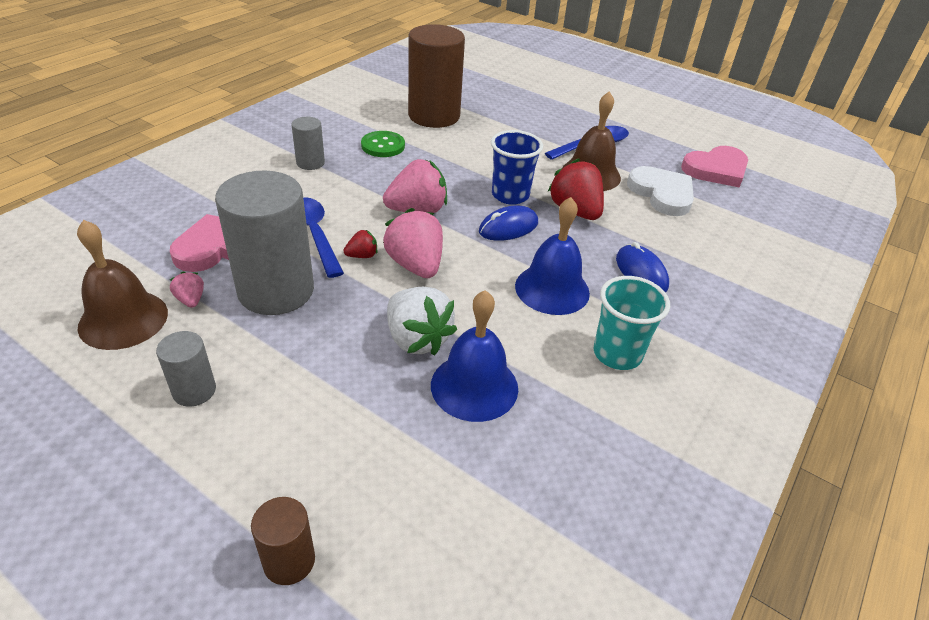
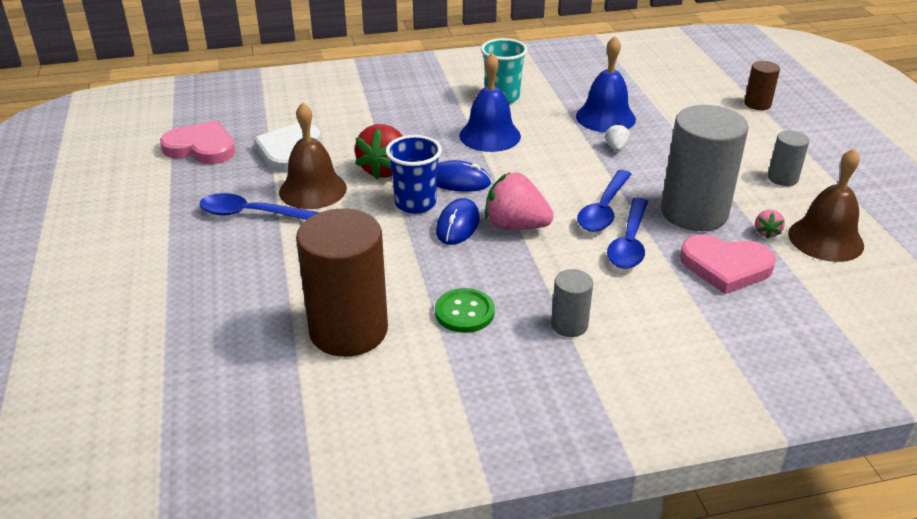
camera: 135 degrees left, 5 degrees down
red strawberry [344,229,377,258] -> blue spoon [577,170,632,232]
pink strawberry [383,208,443,278] -> none
white strawberry [387,287,457,355] -> white strawberry [605,123,630,152], size x0.48
blue mouse [616,242,669,292] -> blue mouse moved to [436,198,480,245]

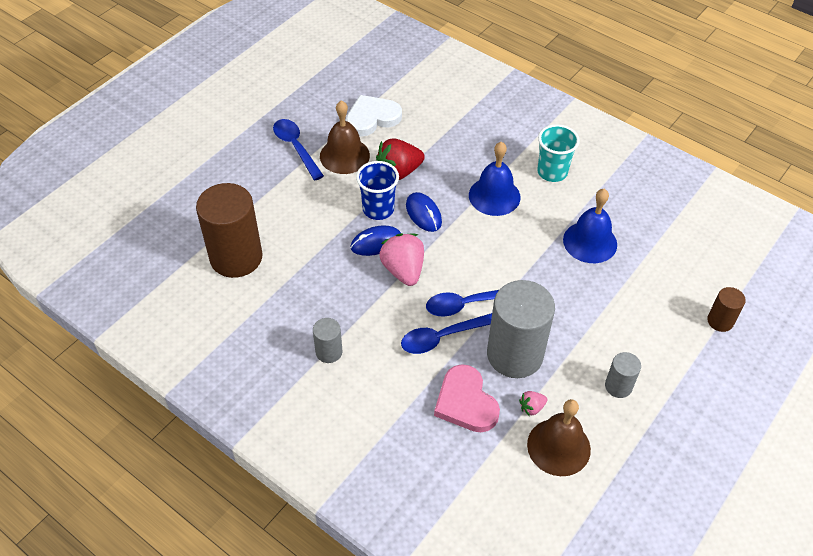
camera: 50 degrees right, 15 degrees up
pink heart [160,120,236,164] -> none
green button [435,288,495,333] -> none
white strawberry [605,123,630,152] -> none

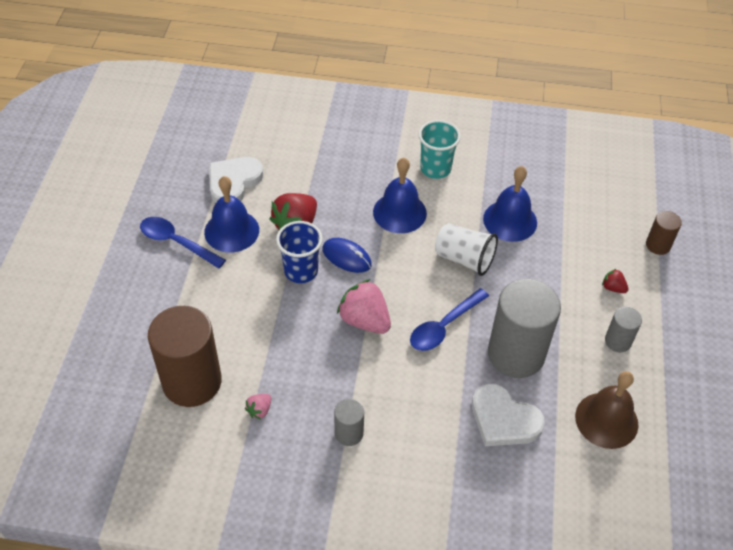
camera: 30 degrees left, 0 degrees up
brown bell [320,100,370,174] -> blue bell [204,176,259,253]
blue mouse [350,226,401,256] -> none
blue spoon [401,313,492,354] -> none
pink heart [434,364,500,432] -> white heart [472,383,545,446]
pink strawberry [519,391,547,416] -> pink strawberry moved to [245,394,271,420]
none -> white cup [435,223,498,276]
none -> red strawberry [602,269,628,293]

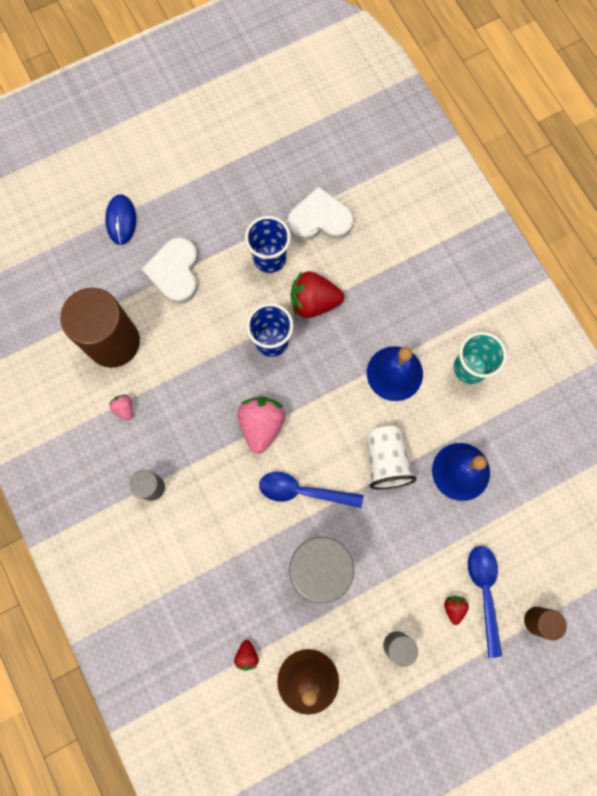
camera: 55 degrees right, 25 degrees up
blue spoon [140,217,226,268] -> blue spoon moved to [468,546,502,658]
blue bell [204,176,259,253] -> blue cup [245,216,291,273]
pink strawberry [245,394,271,420] -> pink strawberry turned 60 degrees clockwise [109,395,133,421]
blue mouse [322,238,372,273] -> blue mouse moved to [105,194,136,245]
white heart [472,383,545,446] -> white heart moved to [142,237,198,304]
none -> red strawberry [234,640,259,671]

